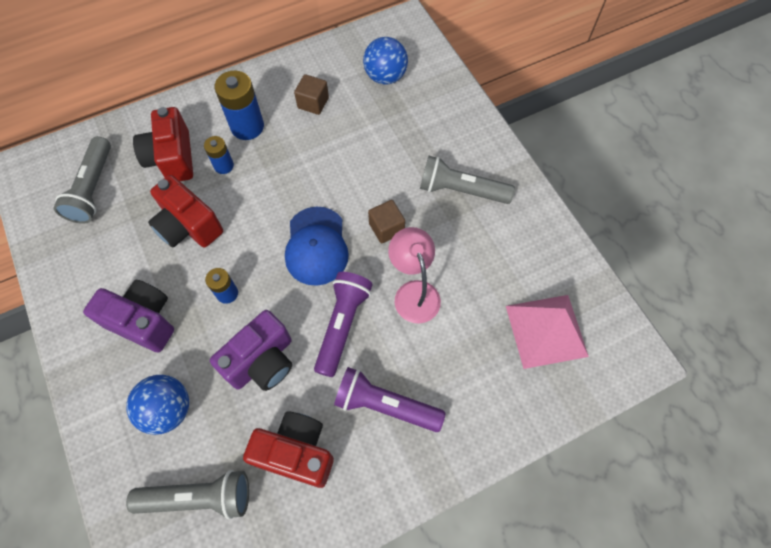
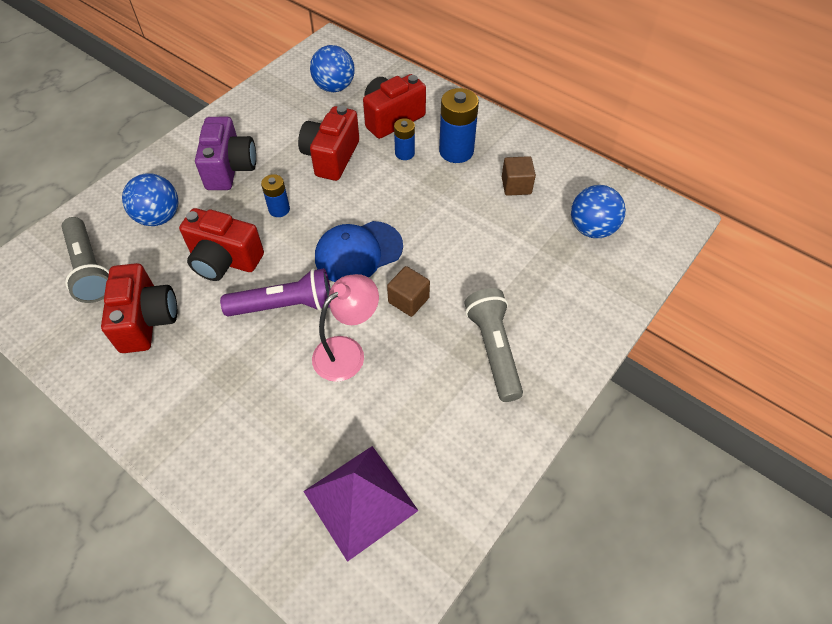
camera: 65 degrees right, 10 degrees down
grey flashlight [54,136,111,224] -> blue ball [310,45,355,92]
purple camera [210,310,292,391] -> red camera [179,208,264,281]
purple flashlight [334,367,446,432] -> none
pink pyramid [506,295,589,369] -> purple pyramid [303,446,419,562]

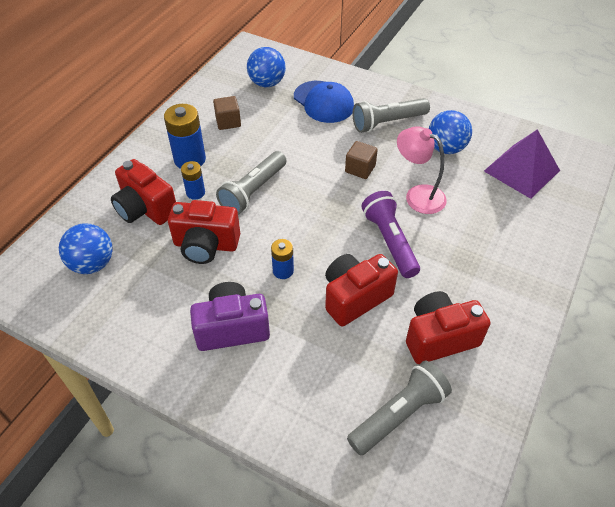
camera: 100 degrees left, 5 degrees down
blue ball [122,173,178,226] -> blue ball moved to [429,110,472,154]
red camera [179,208,264,281] -> red camera turned 135 degrees counterclockwise [325,254,398,327]
blue cap [315,221,403,282] -> blue cap moved to [294,81,354,123]
none -> grey flashlight [216,151,287,215]

